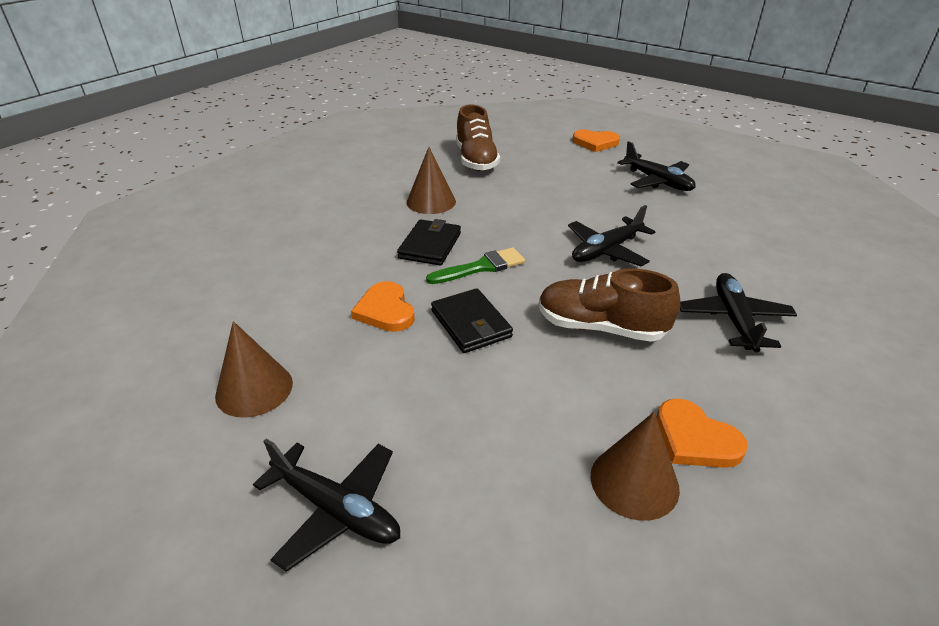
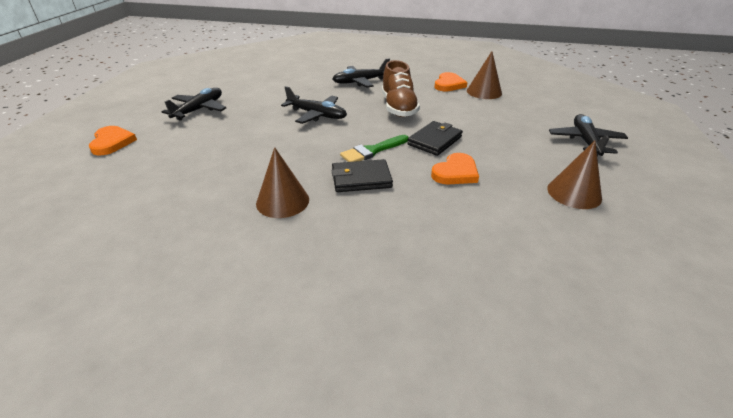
camera: 115 degrees left, 0 degrees up
green brush [426,247,525,284] -> green brush turned 75 degrees counterclockwise [340,135,409,162]
brown shoe [456,105,500,171] -> none

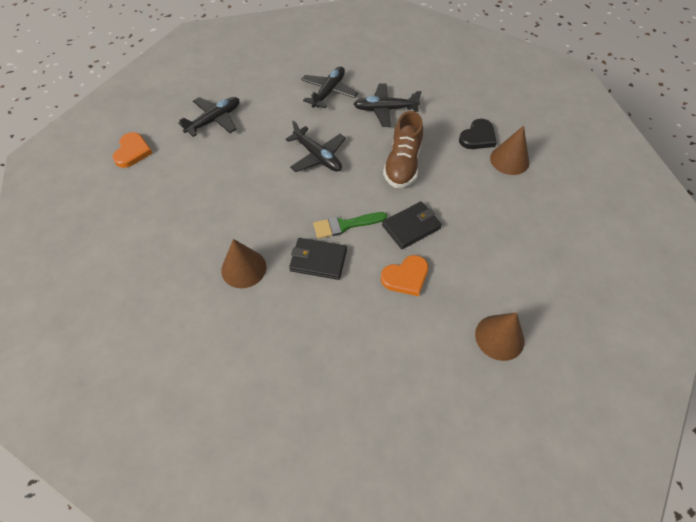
camera: 20 degrees right, 20 degrees up
orange heart [434,72,468,92] -> black heart [459,119,497,149]
black plane [549,114,628,156] -> black plane moved to [301,66,358,108]

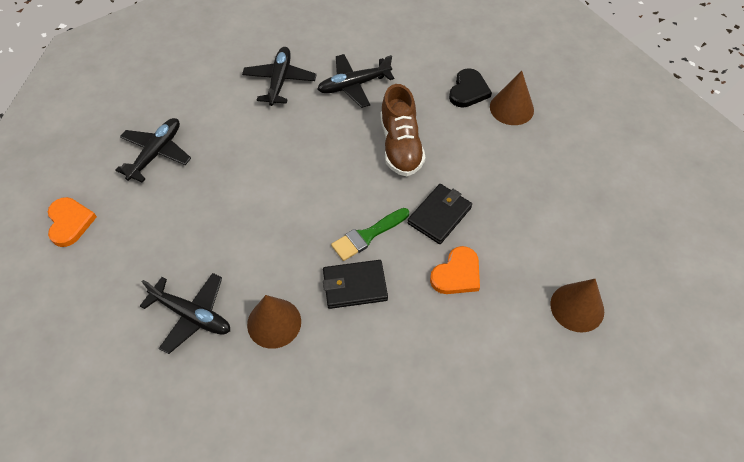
camera: 20 degrees left, 0 degrees up
black plane [286,120,346,172] -> black plane moved to [140,273,230,354]

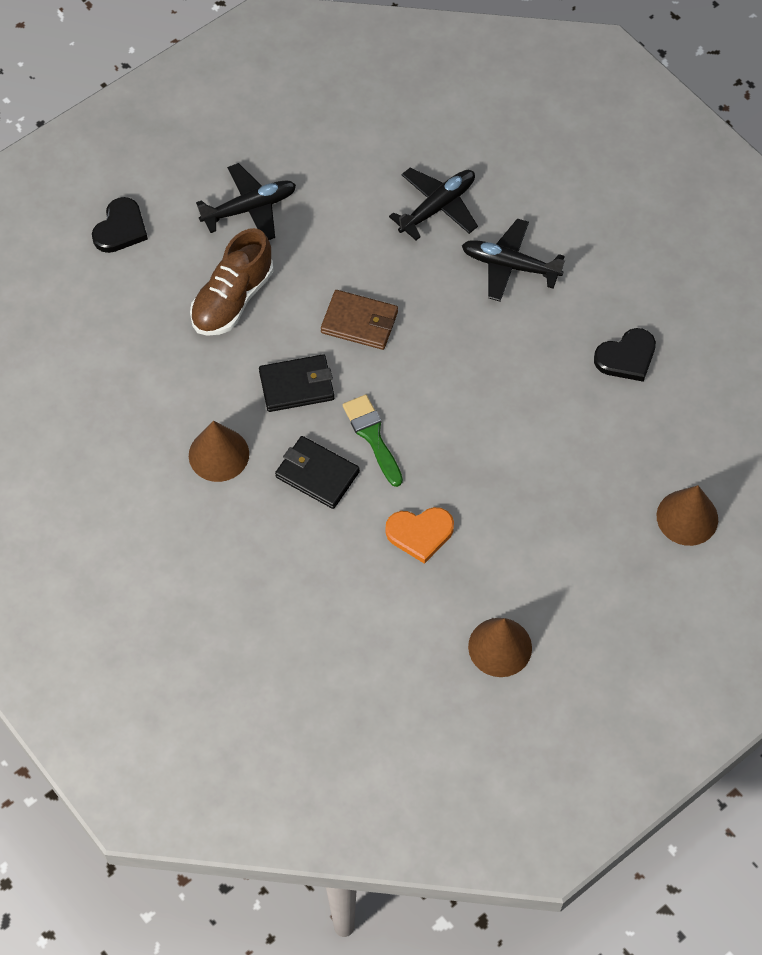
camera: 40 degrees right, 5 degrees up
orange heart [48,197,97,247] -> black heart [92,197,148,253]
black plane [140,273,230,354] -> none
green brush [331,208,409,261] -> green brush turned 60 degrees clockwise [343,395,403,487]
brown shoe [380,84,425,176] -> brown shoe moved to [190,228,273,336]
black wallet [407,184,472,244] -> black wallet moved to [259,354,334,412]
brown cone [490,71,534,125] -> brown cone moved to [657,485,718,546]
none -> brown wallet [321,290,398,350]

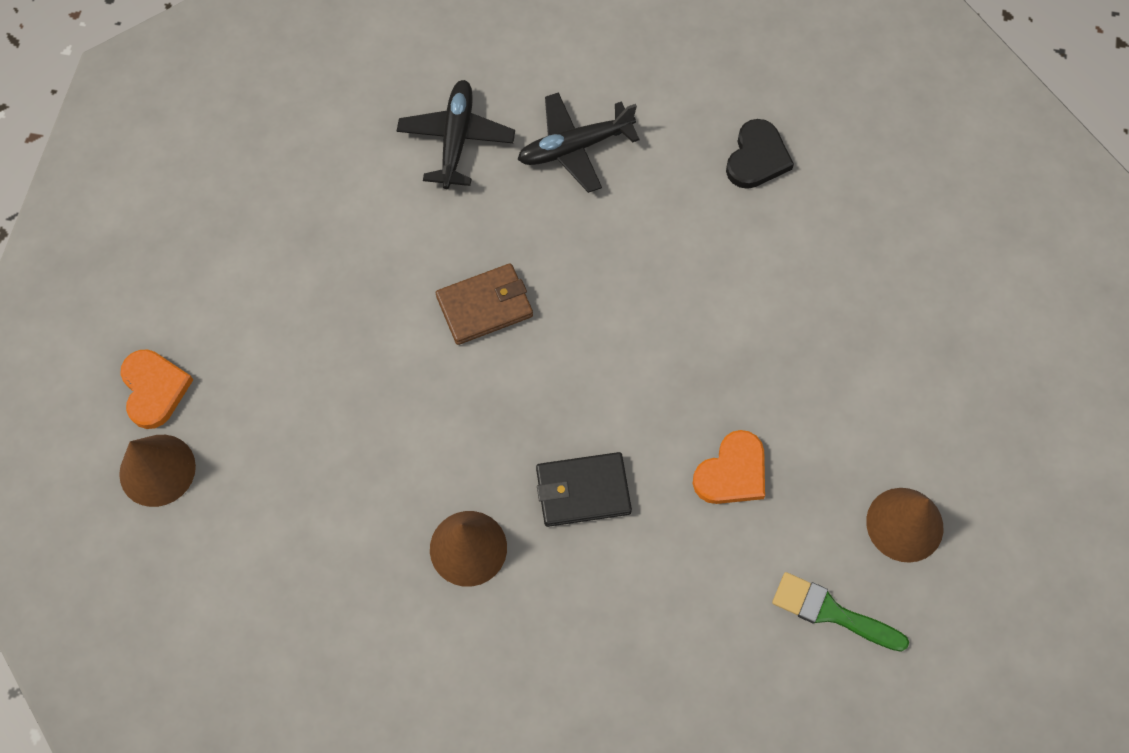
camera: 40 degrees left, 5 degrees up
black heart [92,197,148,253] -> orange heart [120,349,193,429]
brown shoe [190,228,273,336] -> none
black plane [196,163,296,240] -> none
black wallet [259,354,334,412] -> none
green brush [343,395,403,487] -> green brush moved to [772,572,909,652]
brown cone [657,485,718,546] -> brown cone moved to [119,435,196,507]

